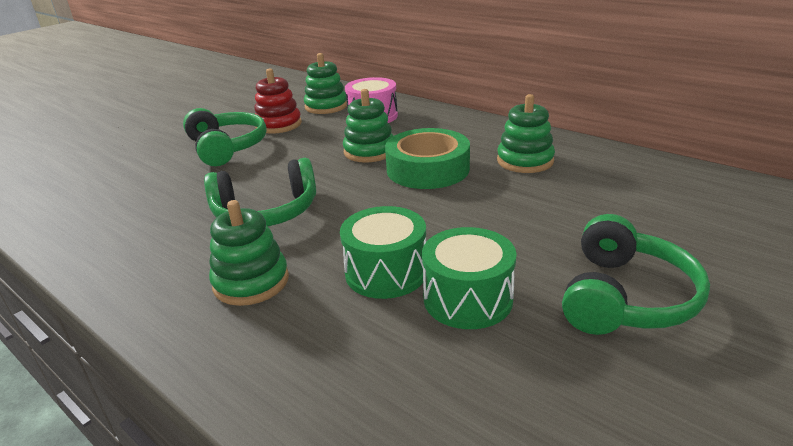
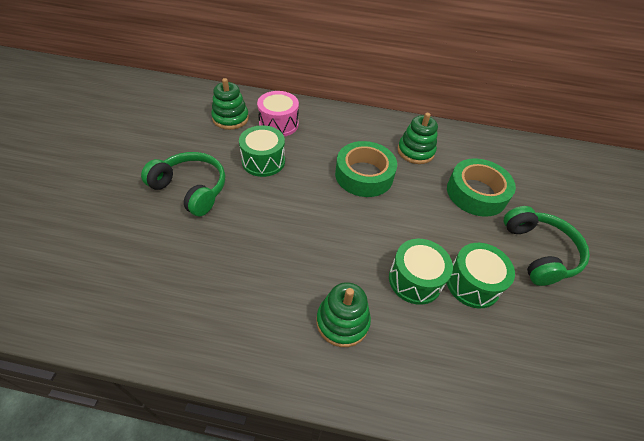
camera: 35 degrees left, 20 degrees up
green headphones [204,158,316,227] -> none
red stacking toy [254,69,302,134] -> none
green stacking toy [343,89,394,163] -> none
none -> green drum [239,125,285,177]
none -> green tape [447,158,516,217]

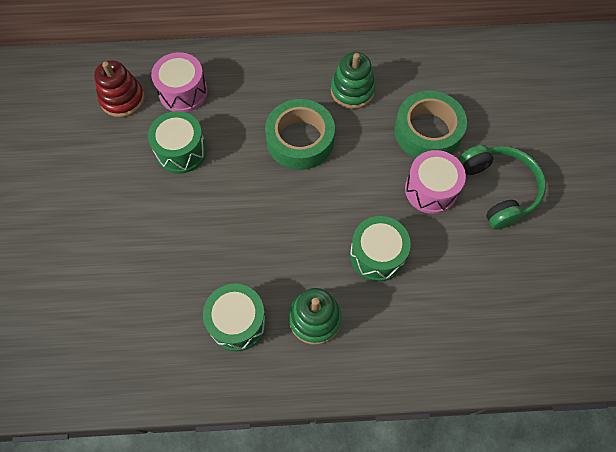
camera: 10 degrees left, 15 degrees up
green headphones [141,152,225,217] -> none
green stacking toy [211,78,249,130] -> red stacking toy [94,60,145,117]
green drum [447,243,515,308] -> green drum moved to [203,284,267,351]
none -> pink drum [405,150,466,214]

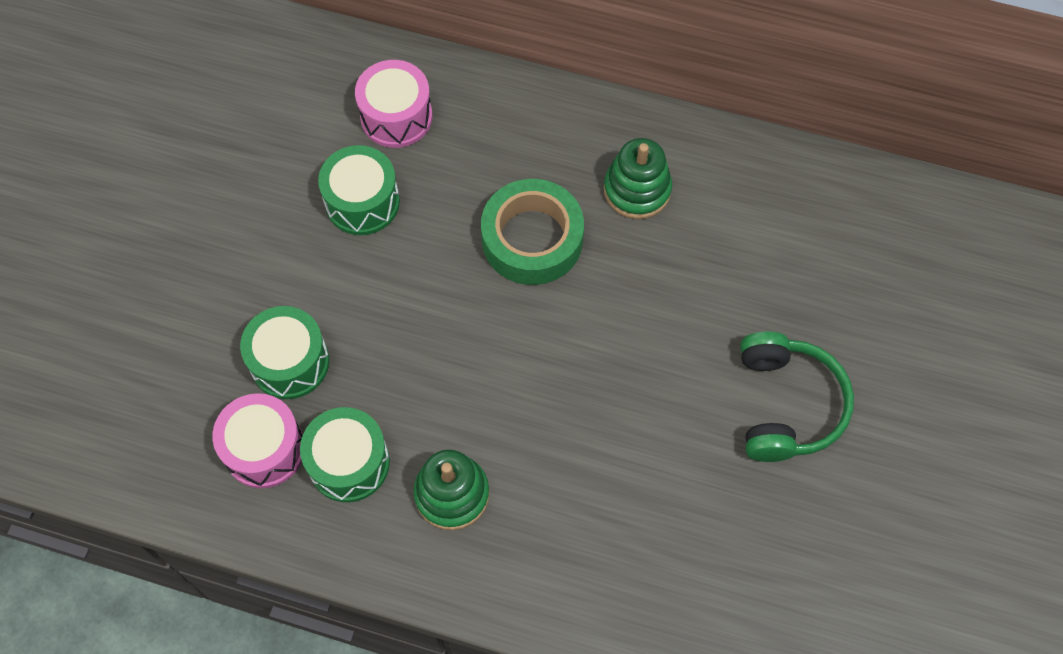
camera: 20 degrees right, 0 degrees up
red stacking toy [94,60,145,117] -> none
green drum [350,216,411,282] -> green drum moved to [240,306,329,399]
green tape [394,91,467,158] -> none
pink drum [405,150,466,214] -> pink drum moved to [212,393,303,488]

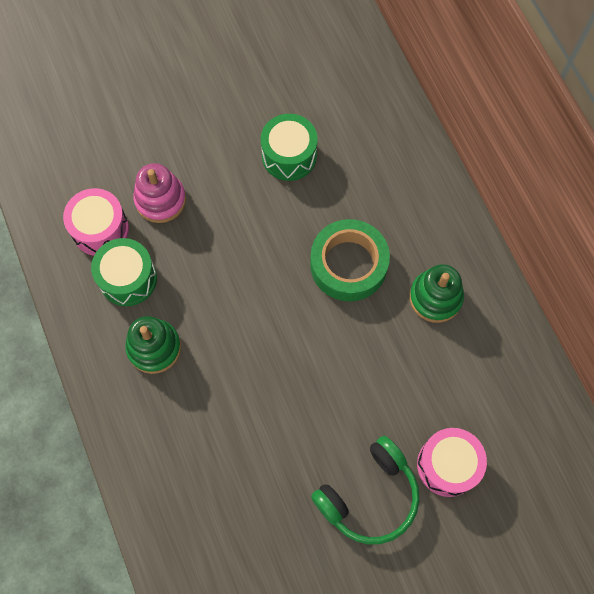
camera: 50 degrees right, 5 degrees up
green drum [240,306,329,399] -> pink stacking toy [133,163,186,223]
pink drum [355,60,432,148] -> pink drum moved to [417,428,487,497]

